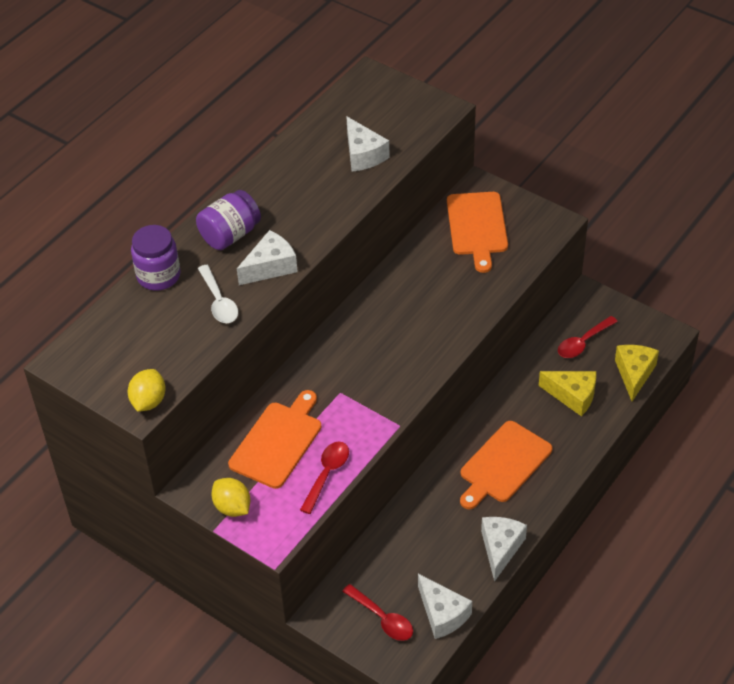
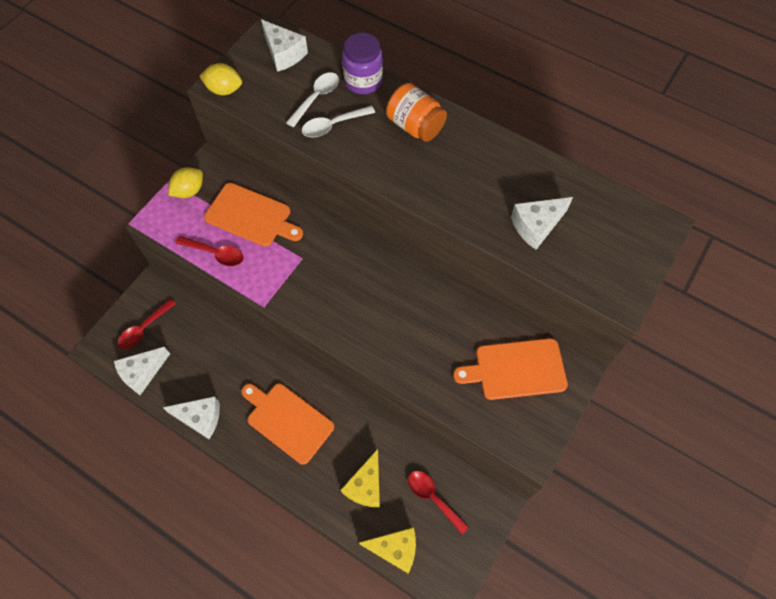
camera: 85 degrees right, 15 degrees up
purple jar [196,190,261,250] -> orange jar [386,83,447,142]
white cheese [237,230,298,285] -> white cheese moved to [261,19,308,72]
none -> white spoon [286,72,339,127]

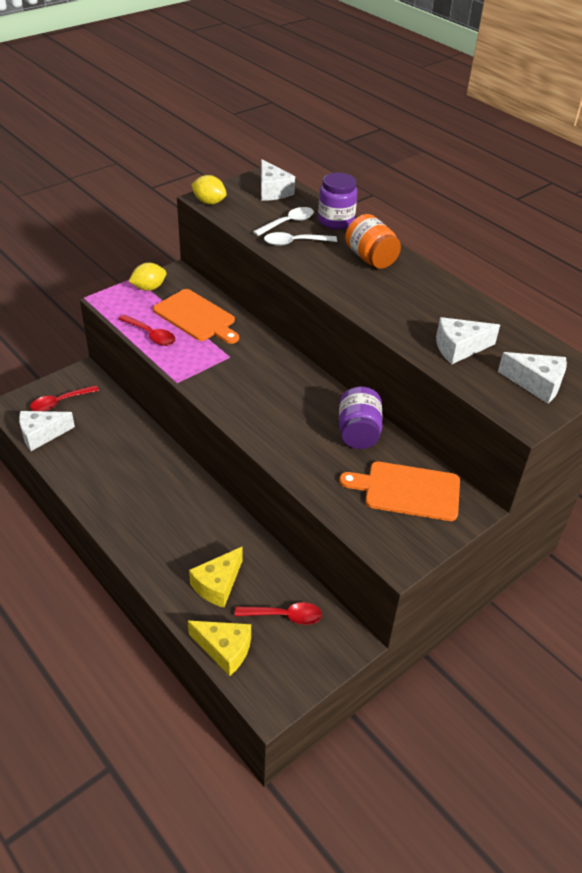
camera: 15 degrees right, 20 degrees down
white cheese [162,396,220,439] -> white cheese moved to [498,352,567,404]
orange cutting board [241,384,334,465] -> none
red spoon [408,471,469,535] -> red spoon turned 120 degrees clockwise [235,602,322,625]
none -> purple jar [339,386,383,449]

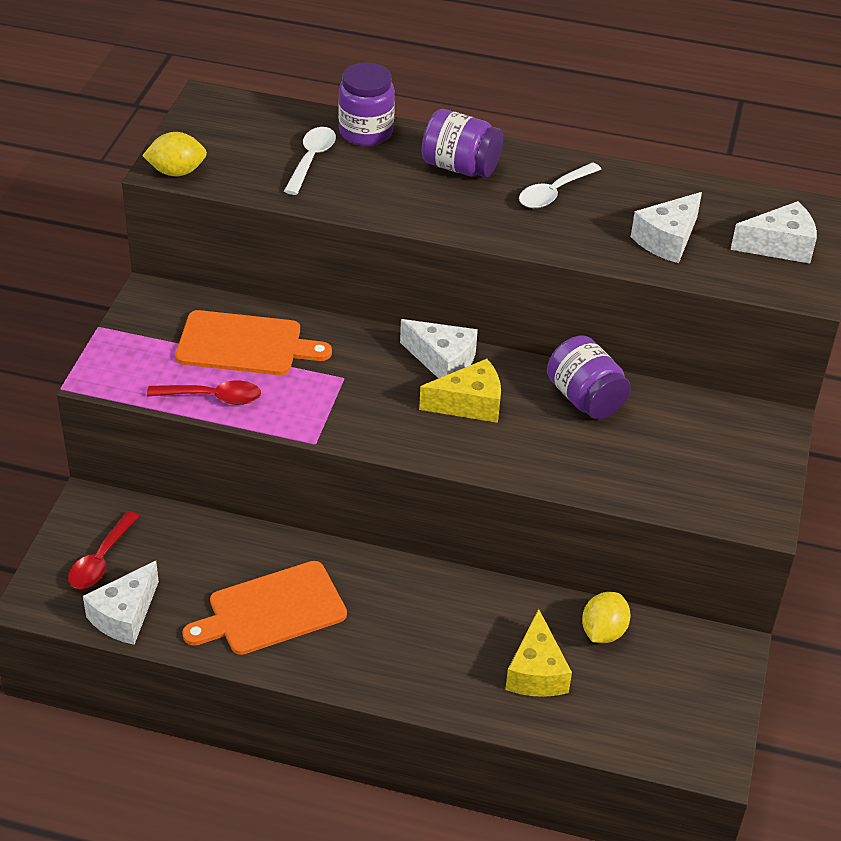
camera: 35 degrees left, 0 degrees up
yellow lemon [128,263,166,291] -> yellow lemon moved to [582,592,631,643]
yellow cheese [188,621,251,676] -> yellow cheese moved to [419,359,501,423]
red spoon [235,602,322,625] -> none
white cheese [261,159,295,201] -> white cheese moved to [400,319,478,378]
white spoon [264,232,337,246] -> white spoon moved to [519,162,602,208]
orange cutting board [339,462,460,521] -> orange cutting board moved to [182,561,347,655]
orange jar [345,214,401,269] -> purple jar [422,109,503,177]

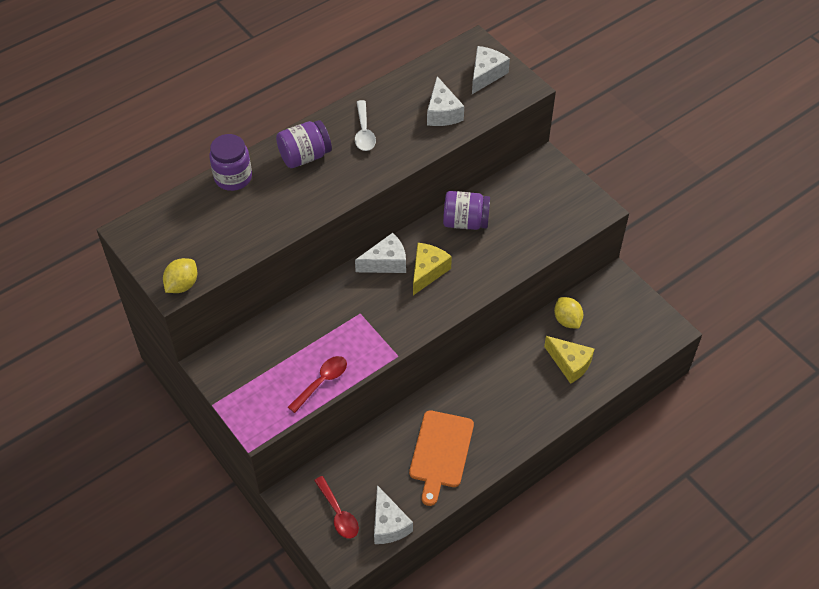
camera: 50 degrees left, 10 degrees up
orange cutting board [175,310,332,375] -> none
white spoon [284,127,336,195] -> none

